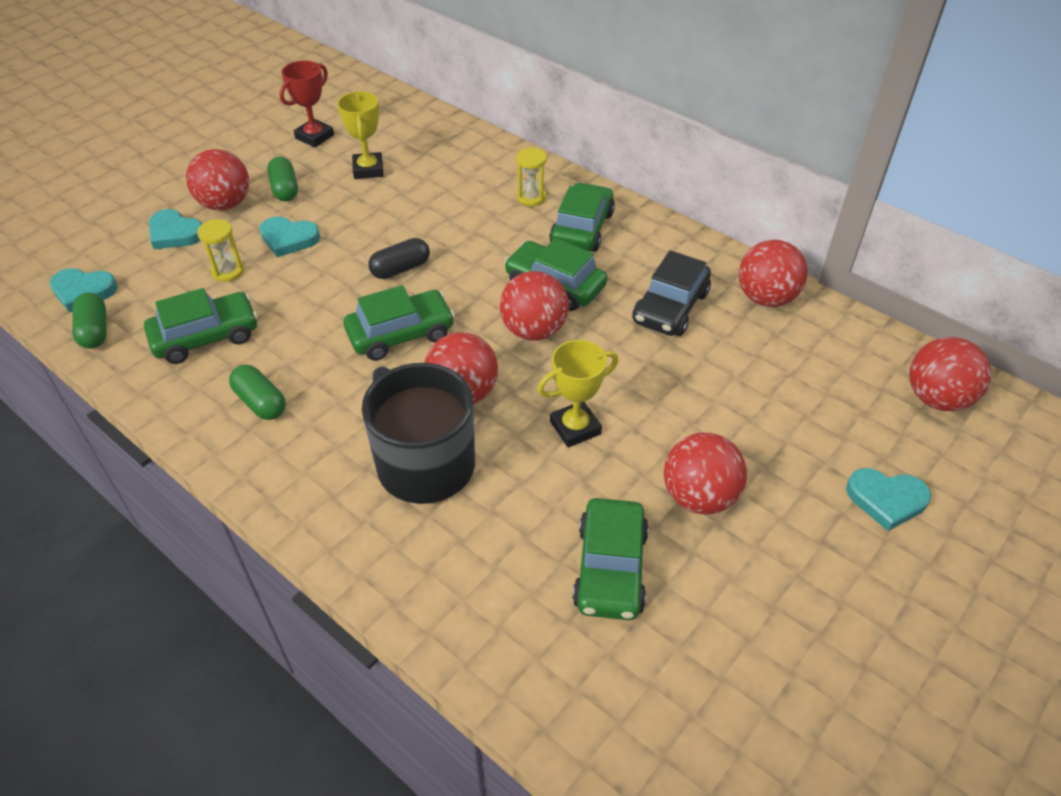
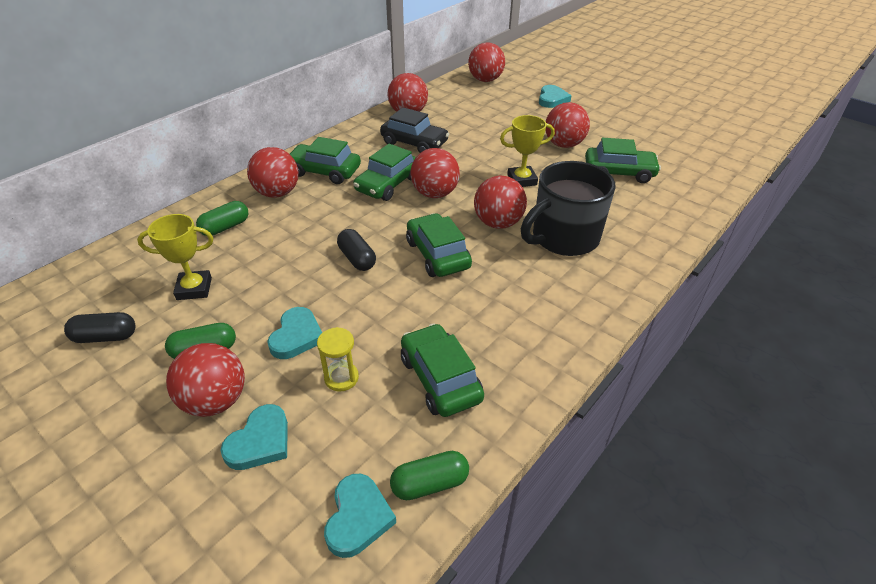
camera: 90 degrees left, 5 degrees down
green capsule [229,364,286,420] -> green capsule moved to [196,201,248,236]
red trophy [279,60,334,147] -> black capsule [64,312,136,343]
yellow hourglass [516,147,547,206] -> red ball [247,147,298,198]
yellow trophy [538,340,618,447] -> yellow trophy turned 75 degrees counterclockwise [500,115,555,187]

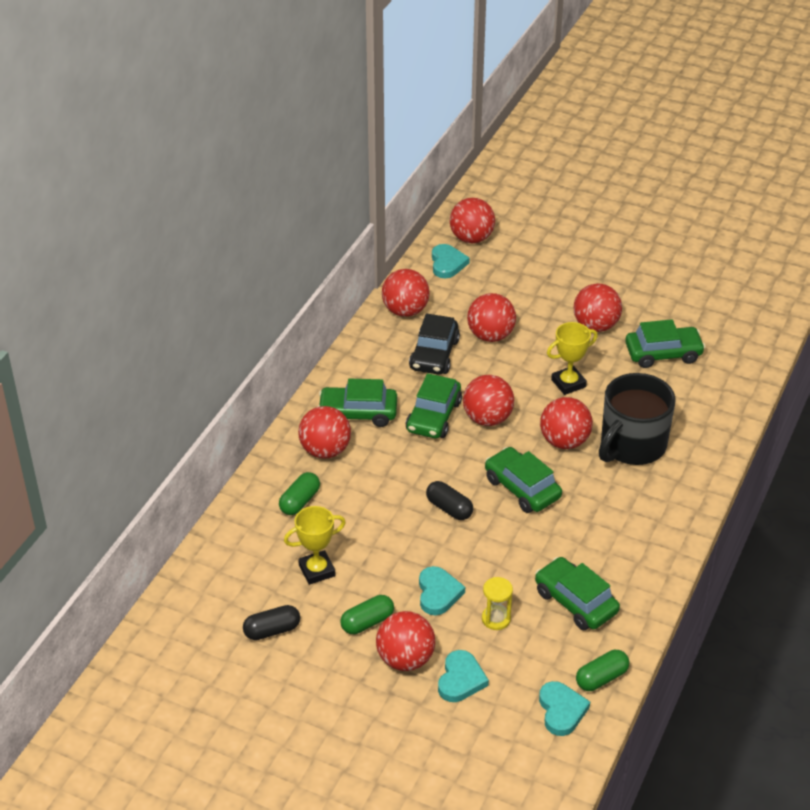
camera: 15 degrees left, 0 degrees up
black car [380,107,449,153] -> black car turned 90 degrees clockwise [409,314,460,375]
turquoise heart [539,85,571,108] -> turquoise heart moved to [432,244,470,278]
none -> red ball [467,293,516,342]

